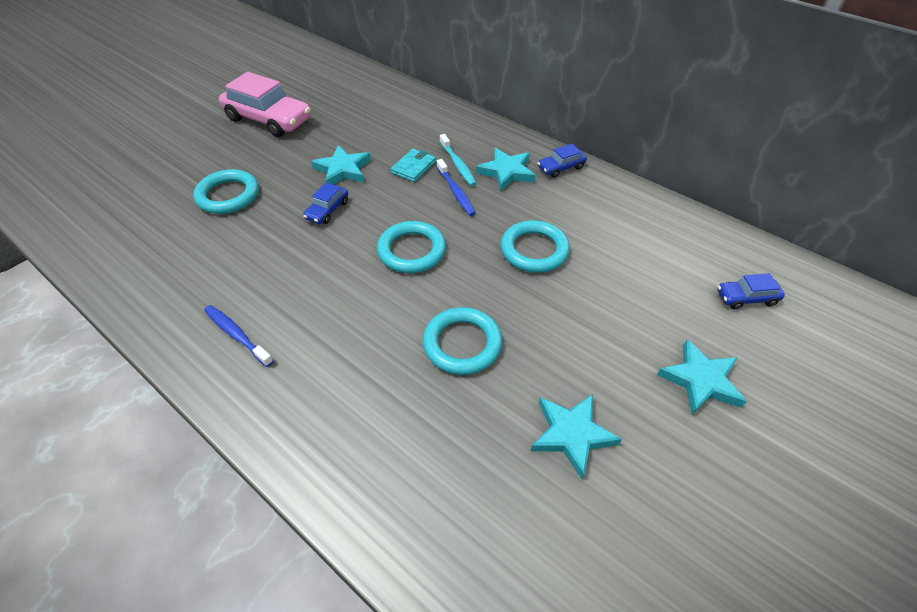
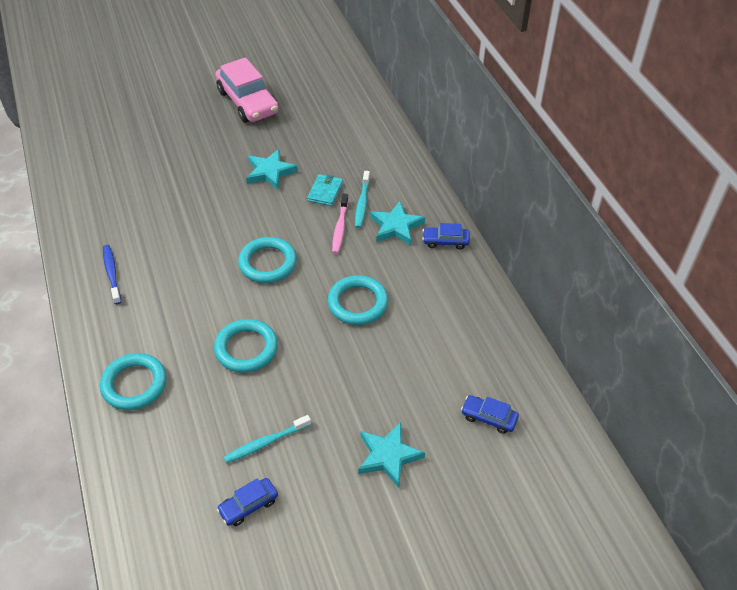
camera: 30 degrees right, 0 degrees up
turquoise ring [193,169,259,214] -> turquoise ring moved to [100,353,167,410]
blue car [303,183,348,224] -> blue car moved to [217,478,278,526]
turquoise wallet [391,149,436,182] -> turquoise wallet turned 45 degrees counterclockwise [307,174,343,206]
blue toothbrush [437,159,476,216] -> pink toothbrush [332,194,349,254]
turquoise star [531,394,622,479] -> turquoise toothbrush [224,415,311,463]

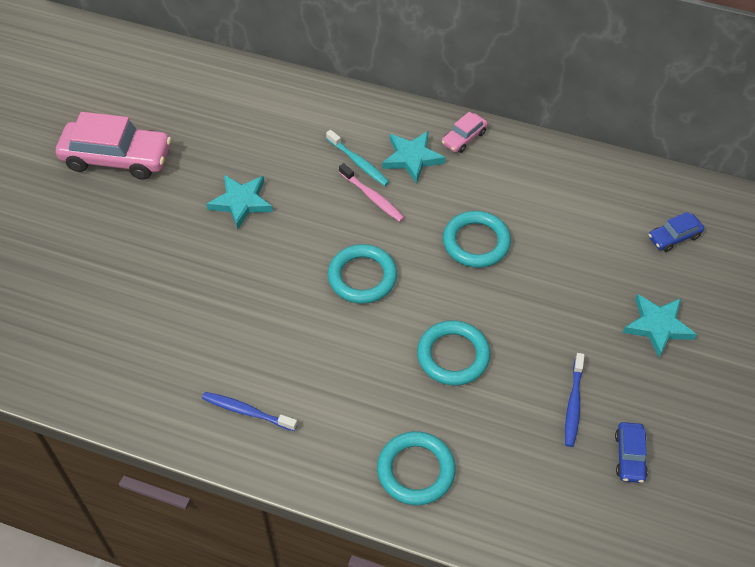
camera: 50 degrees left, 5 degrees up
turquoise toothbrush [224,415,311,463] -> blue toothbrush [565,353,585,447]
turquoise wallet [307,174,343,206] -> none
blue car [422,223,470,249] -> pink car [442,112,488,153]

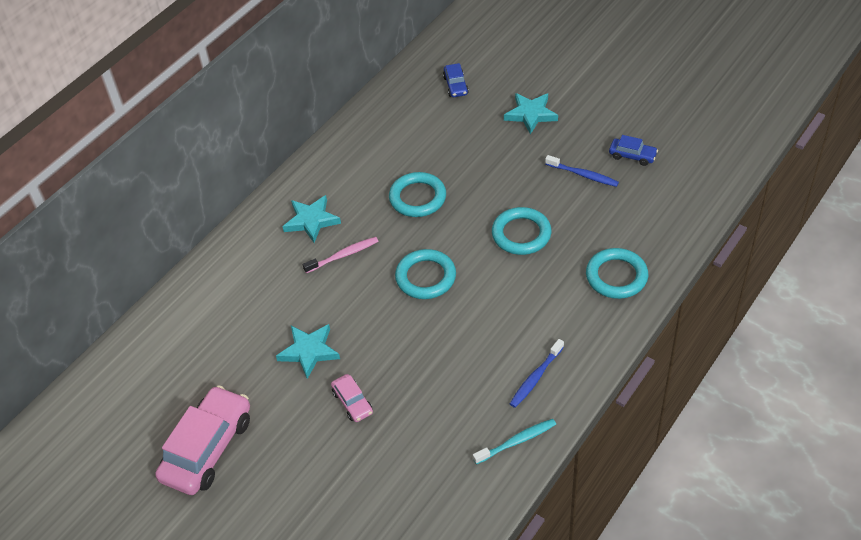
camera: 70 degrees left, 5 degrees down
turquoise toothbrush [326,130,389,186] -> turquoise toothbrush moved to [473,419,556,464]
pink car [442,112,488,153] -> pink car moved to [331,374,373,422]

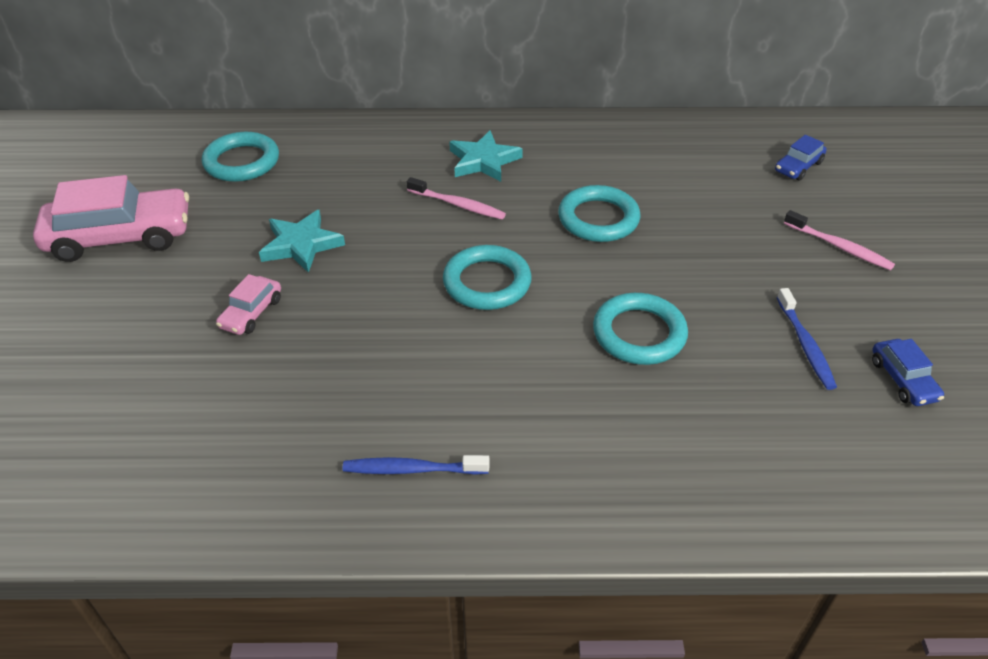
camera: 50 degrees right, 5 degrees down
turquoise toothbrush [473,419,556,464] -> none
turquoise star [504,93,558,134] -> pink toothbrush [784,210,895,270]
turquoise ring [586,248,648,299] -> turquoise ring moved to [202,132,279,182]

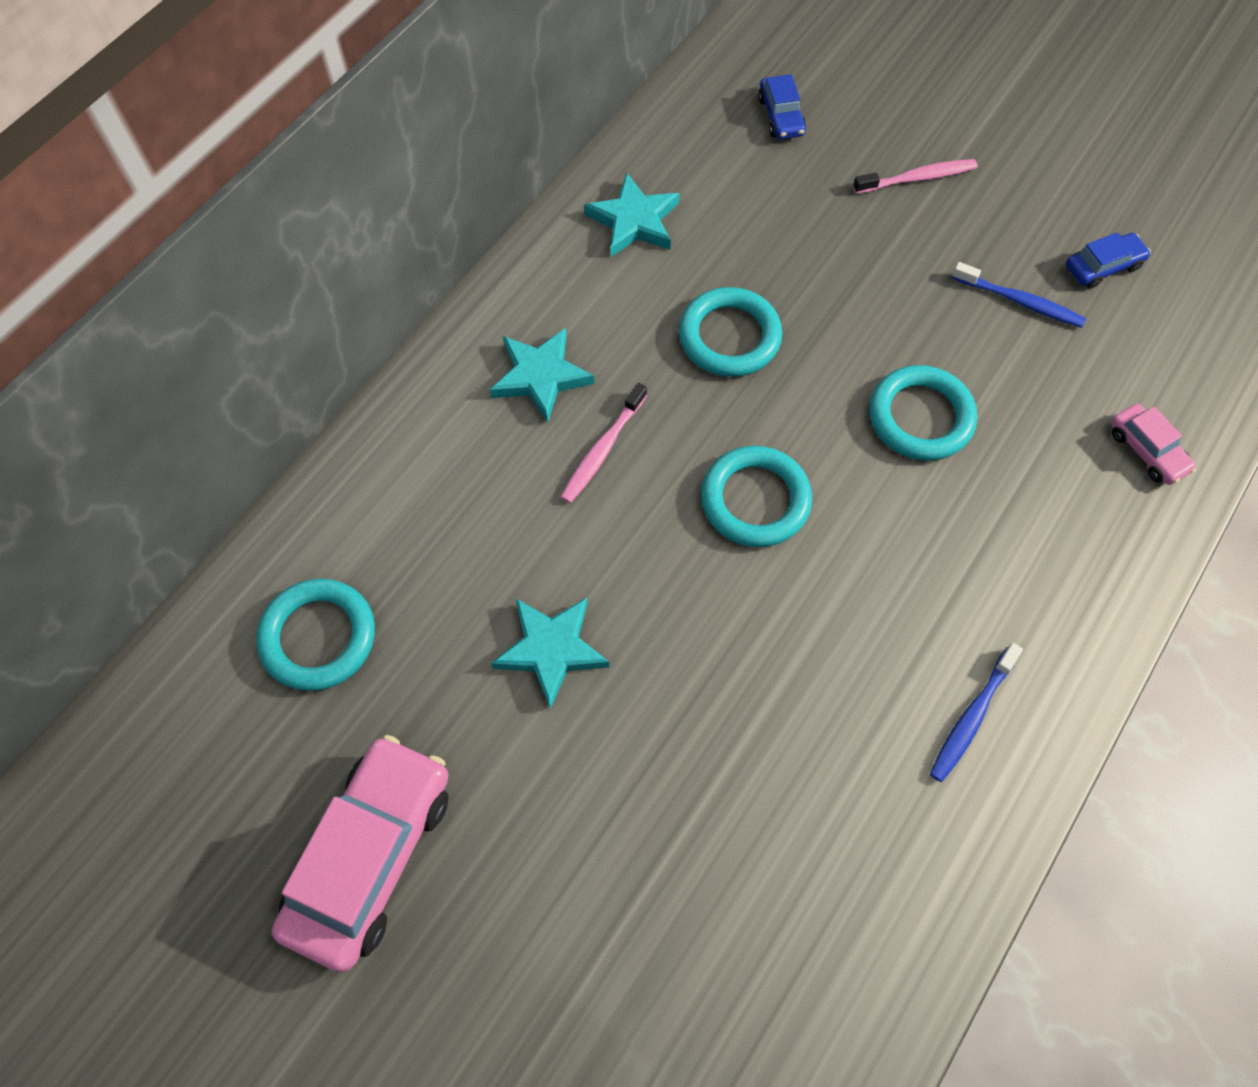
camera: 55 degrees left, 20 degrees up
pink car [216,274,281,335] -> pink car moved to [1111,404,1196,485]
pink toothbrush [407,177,506,219] -> pink toothbrush turned 150 degrees clockwise [561,383,647,503]
blue car [872,339,944,406] -> blue car turned 45 degrees counterclockwise [1066,232,1151,289]
none -> turquoise star [584,172,679,257]

